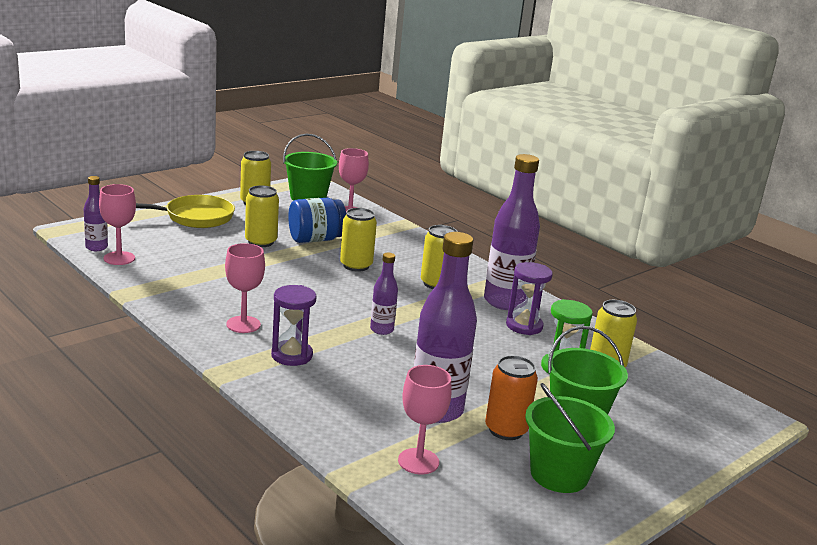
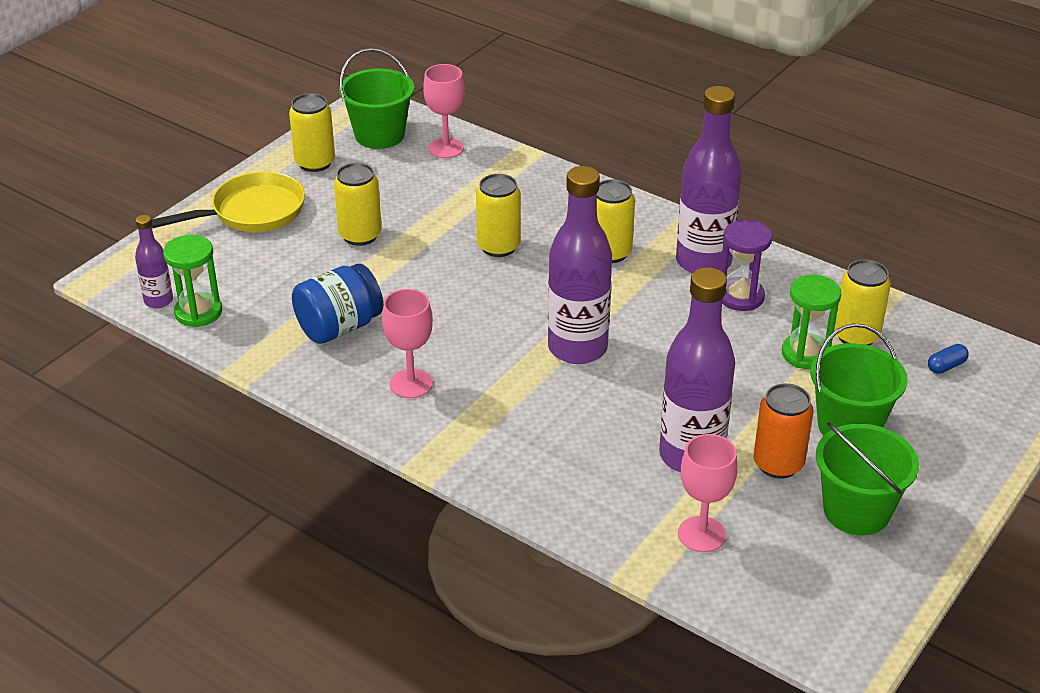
camera: 10 degrees left, 15 degrees up
pink goblet [99,184,136,265] -> green hourglass [163,235,222,327]
purple hourglass [271,285,316,366] -> none
blue jar [288,198,346,243] -> blue jar moved to [292,264,383,344]
purple bottle [370,253,398,335] -> purple bottle [548,166,612,364], size x1.99
none -> blue capsule [928,344,969,374]

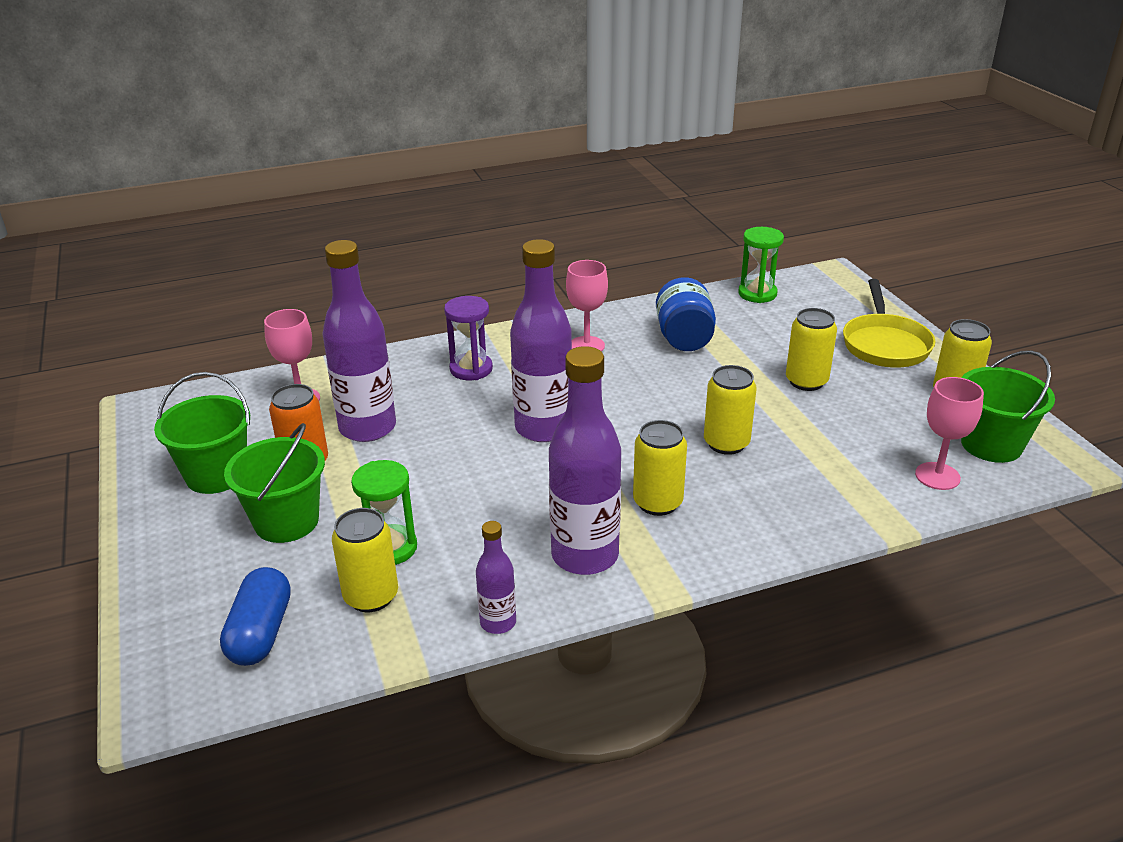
camera: 125 degrees right, 5 degrees down
purple bottle [135,215,173,308] -> purple bottle moved to [476,521,516,634]
purple hourglass [720,220,772,311] -> purple hourglass moved to [444,296,493,380]
blue capsule [928,344,969,374] -> blue capsule [220,567,291,666], size x2.01

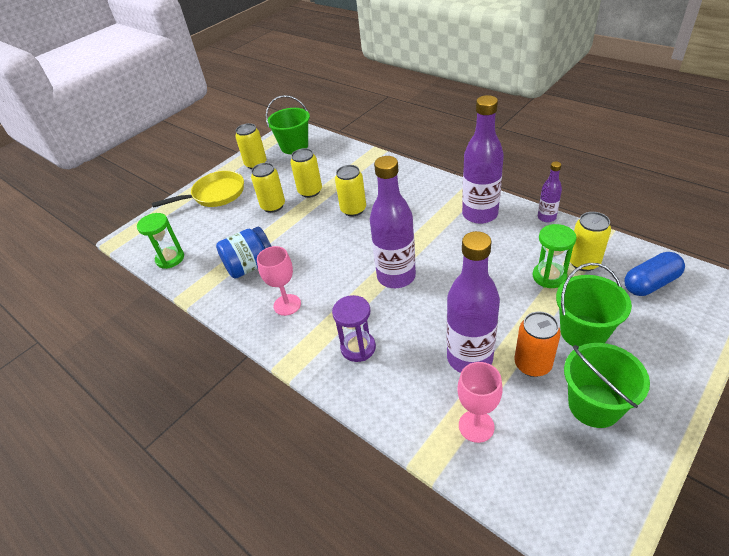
camera: 115 degrees left, 10 degrees up
yellow can [633,420,687,516] -> yellow can moved to [290,148,322,198]
pink goblet [915,377,984,490] -> none

